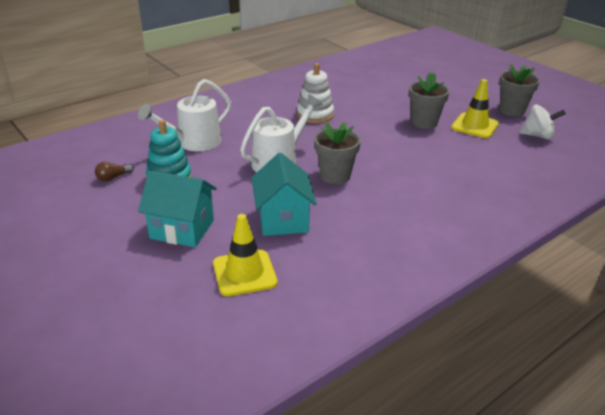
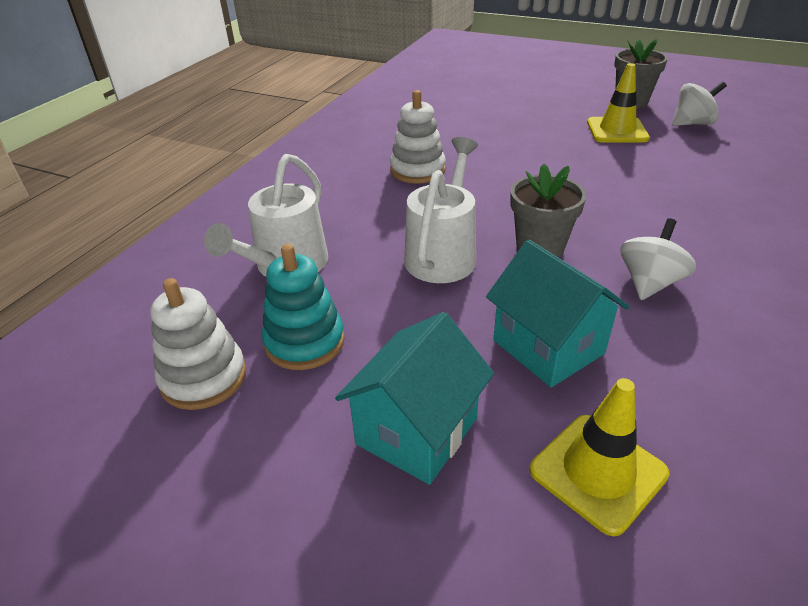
camera: 25 degrees left, 5 degrees up
brown light bulb [95,162,134,182] -> white stacking toy [150,278,246,410]
turquoise house [138,171,217,247] -> turquoise house turned 45 degrees counterclockwise [335,312,494,485]
grey flower pot [409,73,450,129] -> none
none -> white spinning top [620,218,696,300]

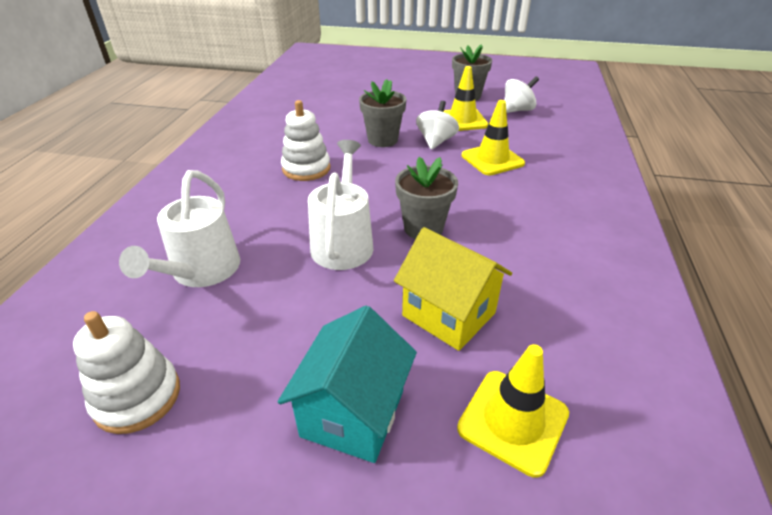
camera: 15 degrees left, 0 degrees up
turquoise stacking toy [262,244,345,370] -> none
turquoise house [486,240,629,388] -> yellow house [394,227,512,351]
white spinning top [620,218,696,300] -> white spinning top moved to [416,101,459,150]
none -> grey flower pot [359,79,407,147]
none -> yellow traffic cone [462,100,525,175]

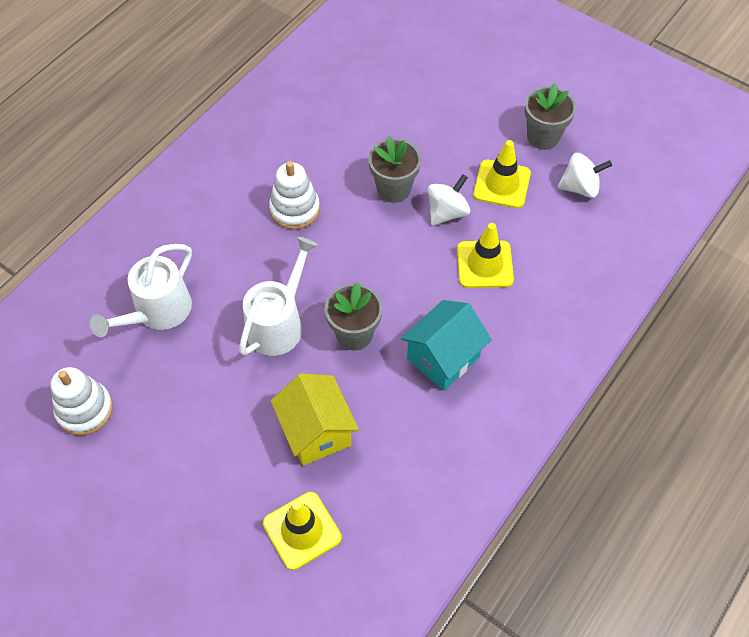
camera: 25 degrees right, 20 degrees up
turquoise house [278,306,417,463] -> turquoise house moved to [401,300,491,391]

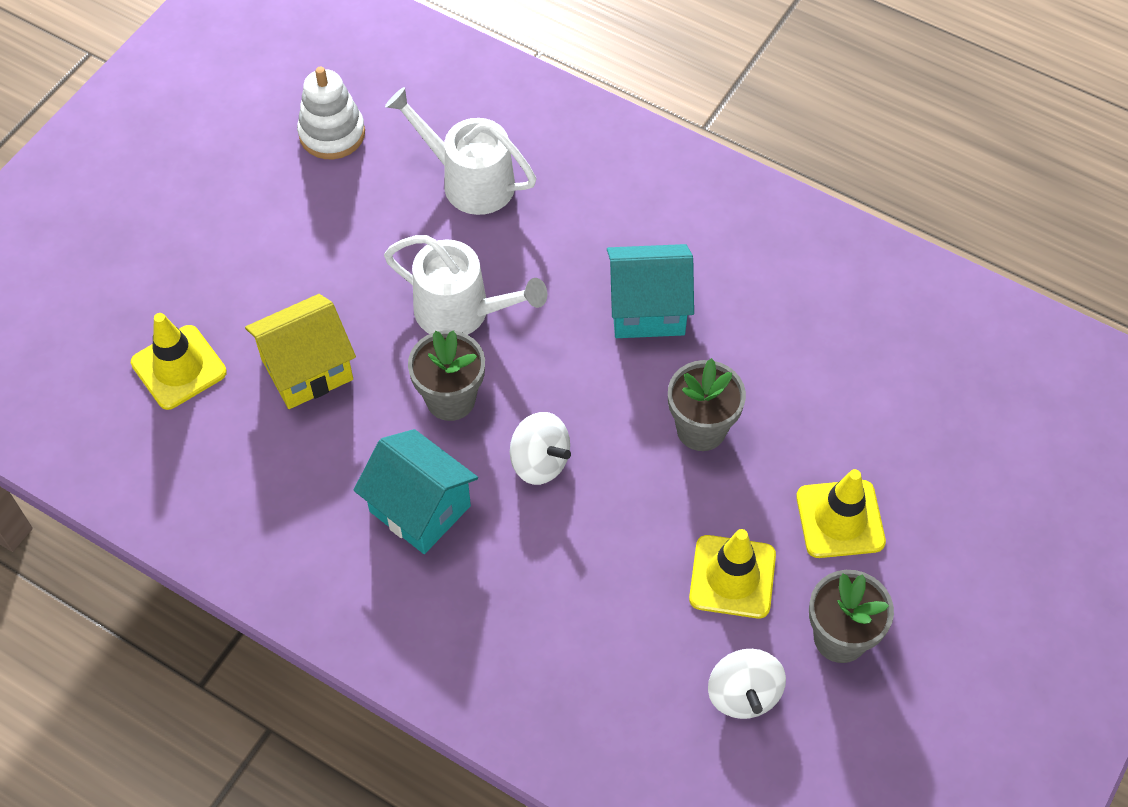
camera: 85 degrees right, 0 degrees up
white stacking toy [269,161,320,230] -> turquoise house [607,244,694,338]
white spinning top [428,174,470,226] -> white spinning top moved to [510,412,571,485]
yellow traffic cone [457,223,514,288] -> yellow traffic cone moved to [796,469,886,558]

